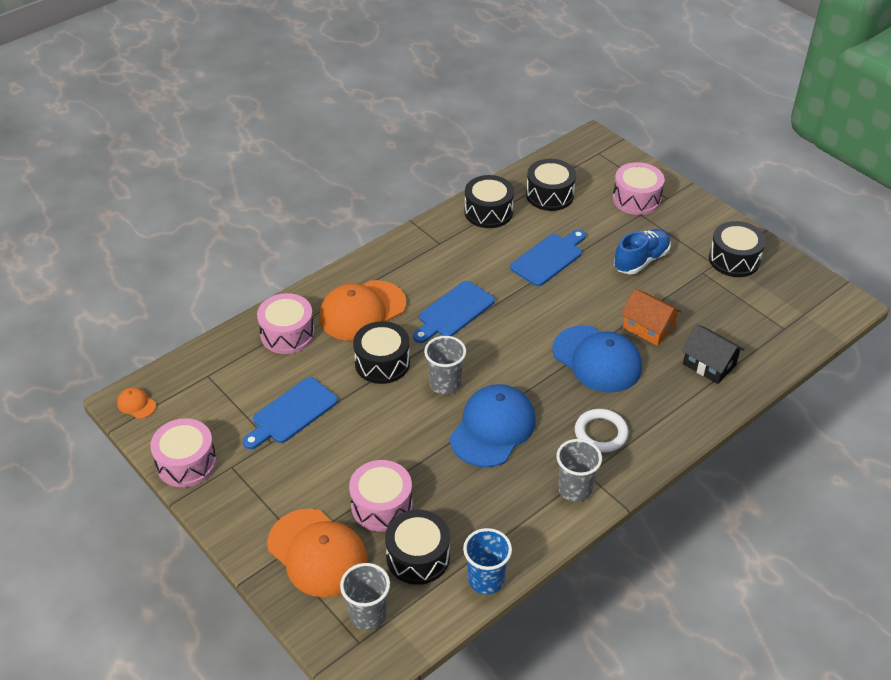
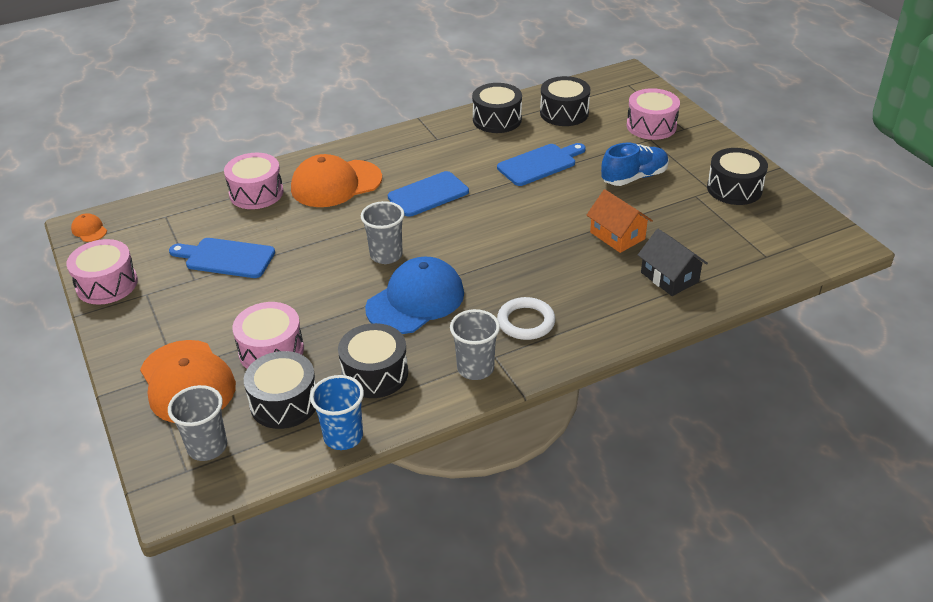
camera: 15 degrees right, 5 degrees down
blue cutting board [243,377,338,449] -> blue cutting board turned 45 degrees clockwise [169,238,275,278]
black drum [353,321,410,384] -> black drum moved to [338,323,408,398]
blue cap [552,325,642,393] -> none

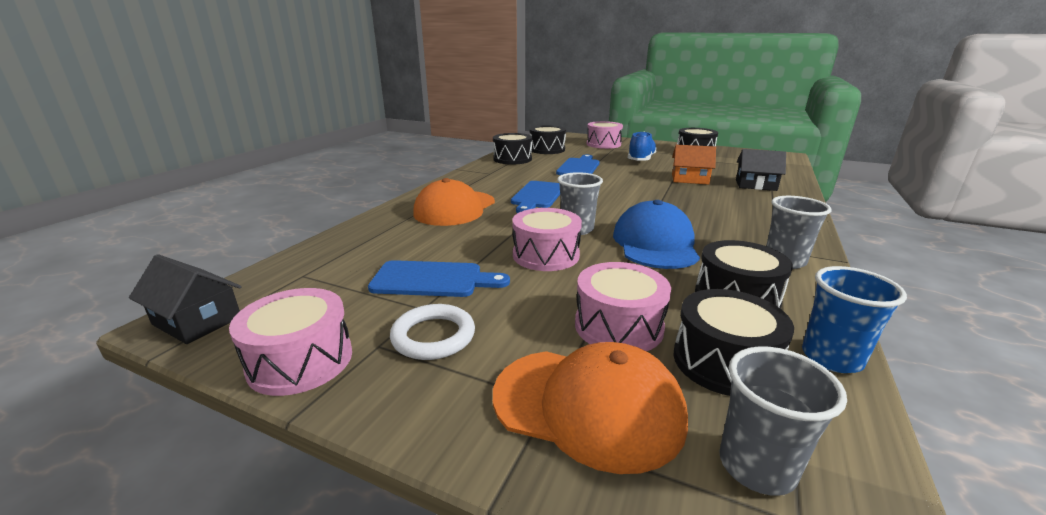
camera: 40 degrees left, 15 degrees down
orange cap [71,213,107,242] -> black house [129,254,242,344]
blue cutting board [169,238,275,278] -> blue cutting board turned 150 degrees counterclockwise [368,260,510,297]
pink drum [224,153,283,209] -> pink drum moved to [512,208,582,271]
white ring [497,297,555,340] -> white ring moved to [390,304,475,360]

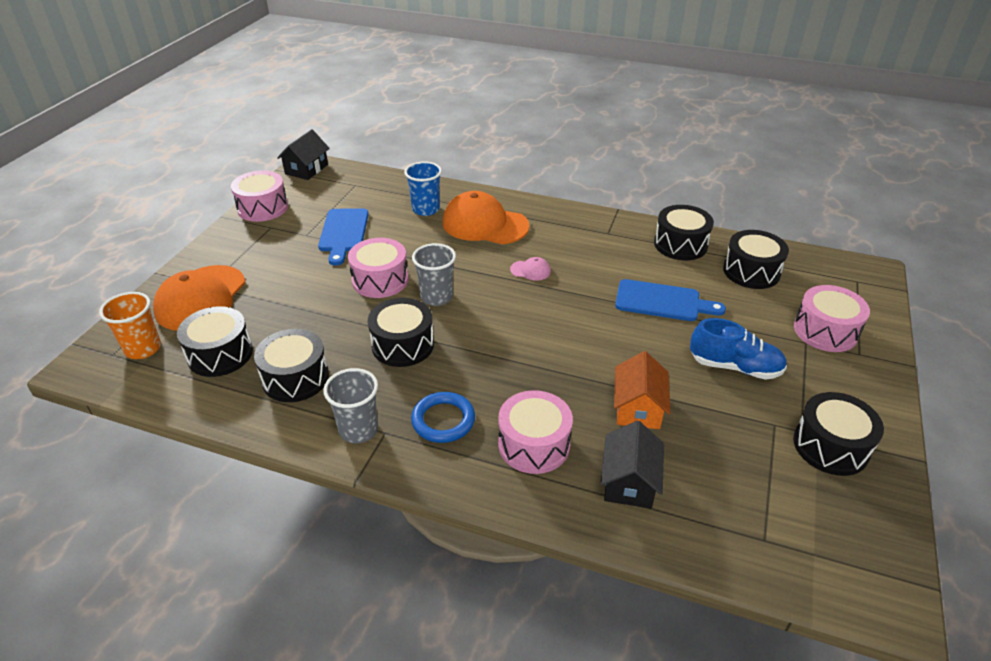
camera: 85 degrees right, 15 degrees up
white ring [390,304,475,360] -> none
blue cutting board [511,181,560,213] -> pink cap [510,257,551,281]
pink drum [575,262,671,351] -> pink drum moved to [498,390,573,474]
blue cap [613,200,700,269] -> black drum [368,298,434,367]
grey cup [719,346,847,496] -> orange cup [99,292,161,359]
blue cup [802,266,907,373] -> blue cup moved to [404,162,442,216]
none -> blue ring [411,392,475,443]

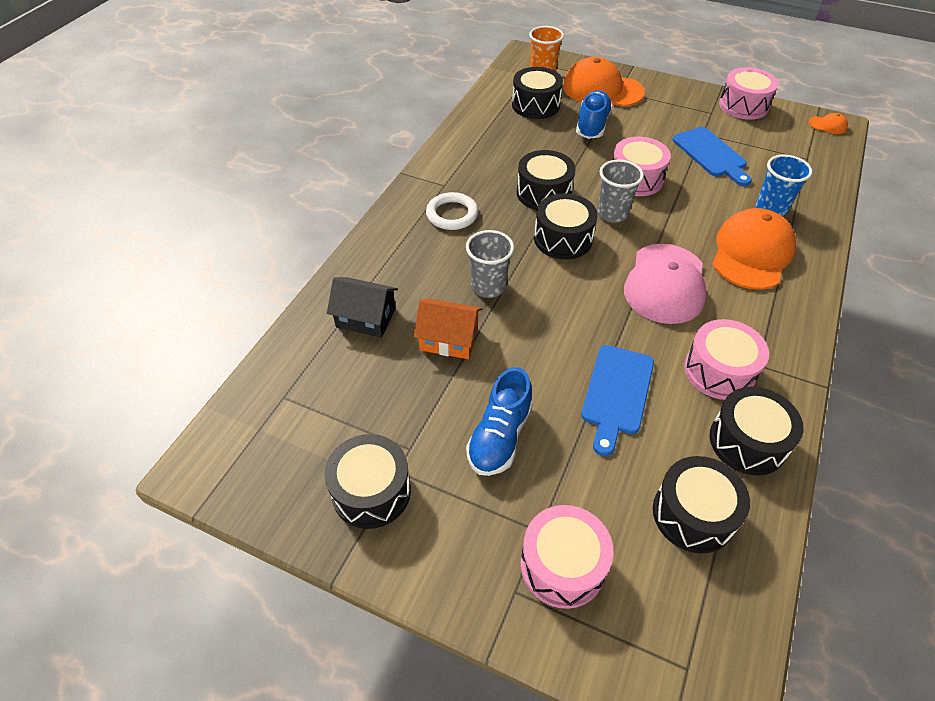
camera: 95 degrees right, 10 degrees up
black drum [254,329,329,402] -> black drum moved to [534,193,598,260]
black house [277,129,330,180] -> orange cap [809,113,848,134]
blue cutting board [318,208,369,266] -> blue cutting board turned 120 degrees counterclockwise [672,127,752,186]
grey cup [323,368,378,443] -> grey cup moved to [466,230,514,298]
blue ring [411,392,475,443] -> white ring [426,192,478,230]
pink drum [498,390,573,474] -> pink drum moved to [684,319,769,400]
pink cap [510,257,551,281] -> pink cap [624,244,707,324], size x2.36
none -> blue shoe [576,90,613,139]

